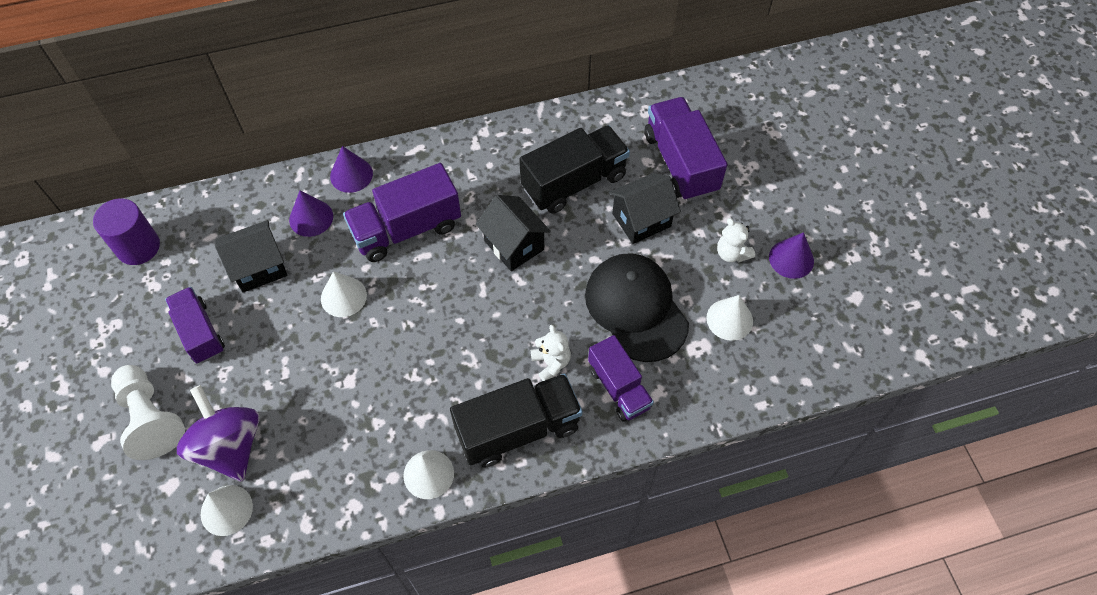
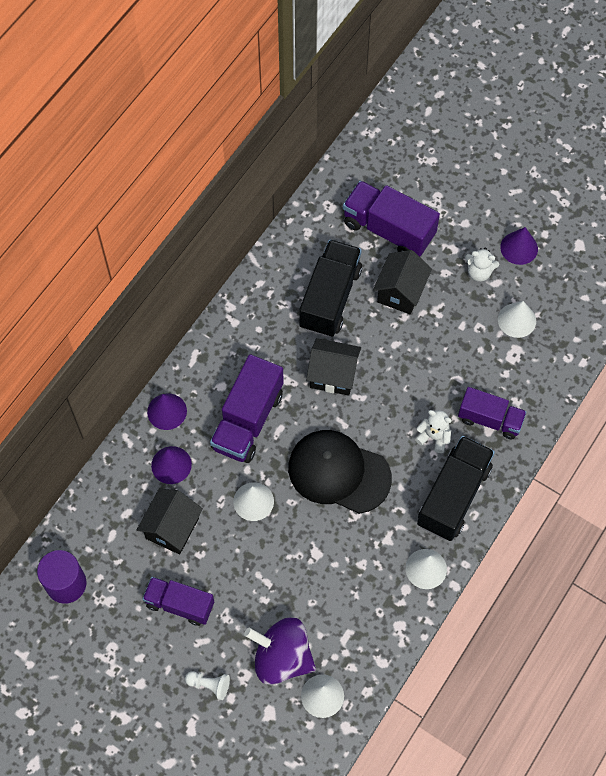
camera: 40 degrees left, 5 degrees up
white pawn [111,365,185,460] -> white pawn [185,671,230,700], size x0.50
black cap [585,253,689,362] -> black cap moved to [288,430,392,514]

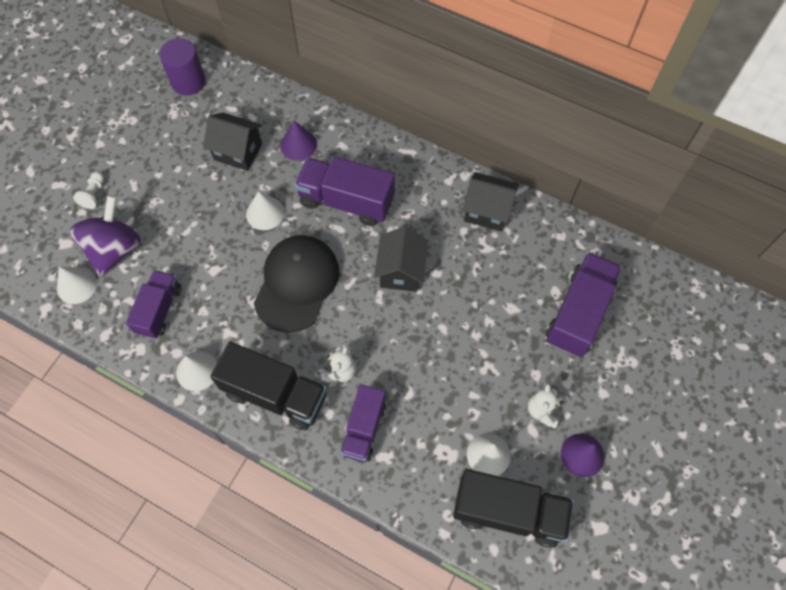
camera: 85 degrees right, 0 degrees up
purple truck [143,577,214,626] -> purple truck moved to [126,270,181,339]
purple cone [147,393,187,430] -> none
black truck [299,240,362,337] -> black truck moved to [453,469,574,548]
black house [373,250,432,314] -> black house moved to [462,172,519,232]

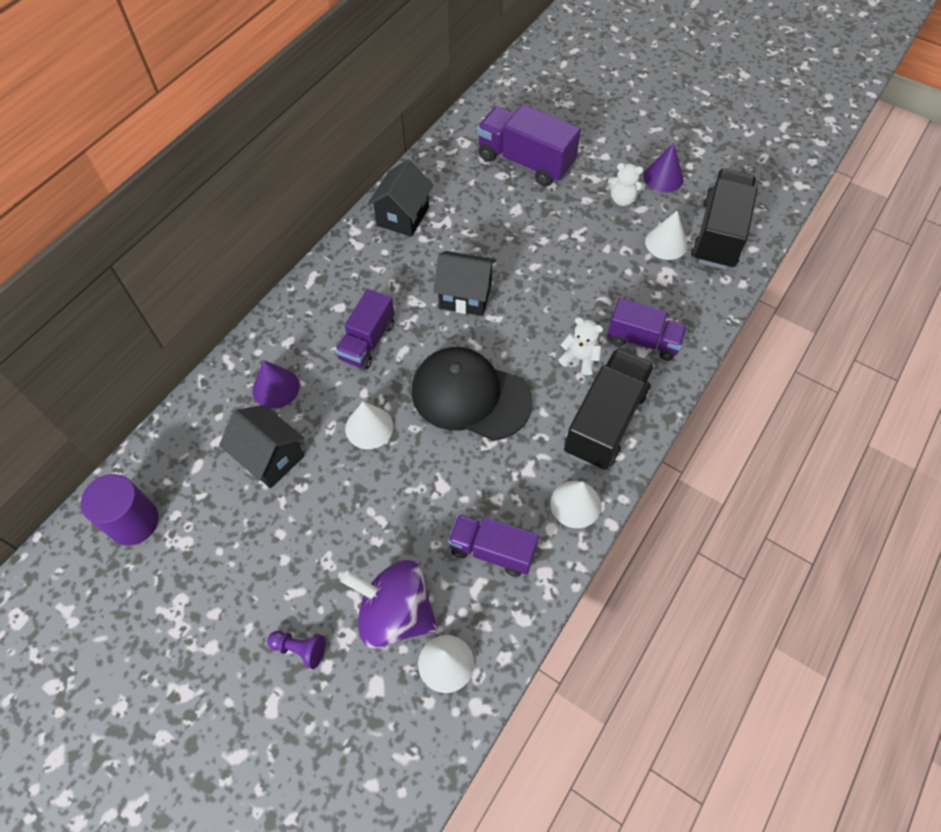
camera: 85 degrees left, 5 degrees down
white pawn [73,172,104,209] -> purple pawn [267,631,326,669]
black house [203,112,262,171] -> black house turned 75 degrees counterclockwise [219,405,304,488]
purple truck [294,156,395,226] -> purple truck [335,289,395,369], size x0.66

